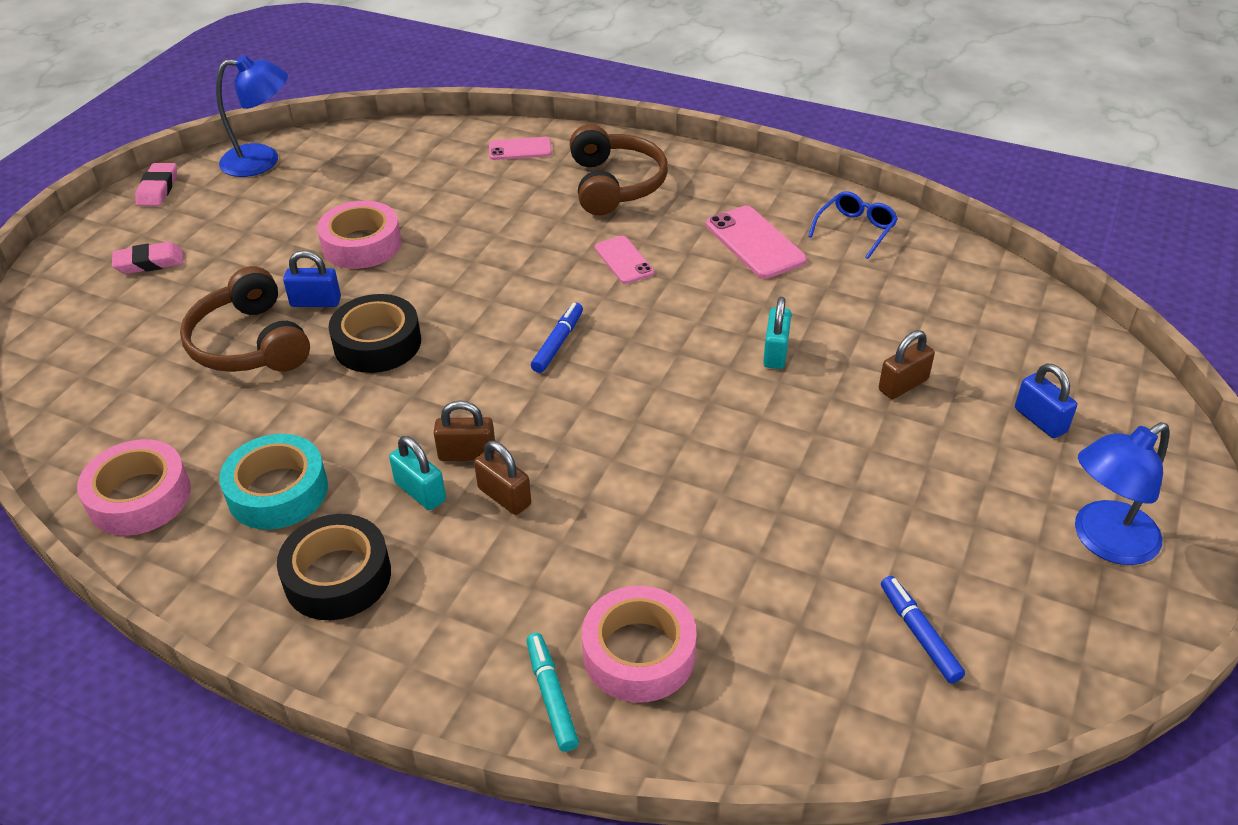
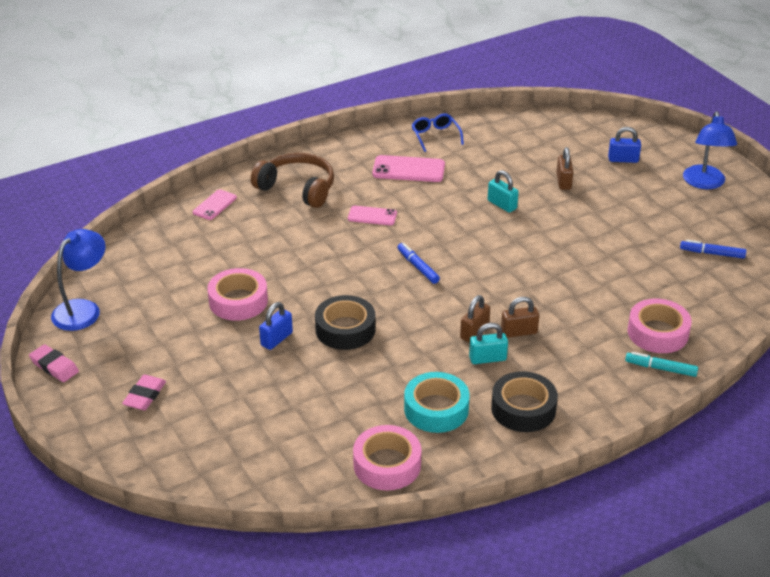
camera: 55 degrees left, 5 degrees down
brown headphones [180,266,310,372] -> none

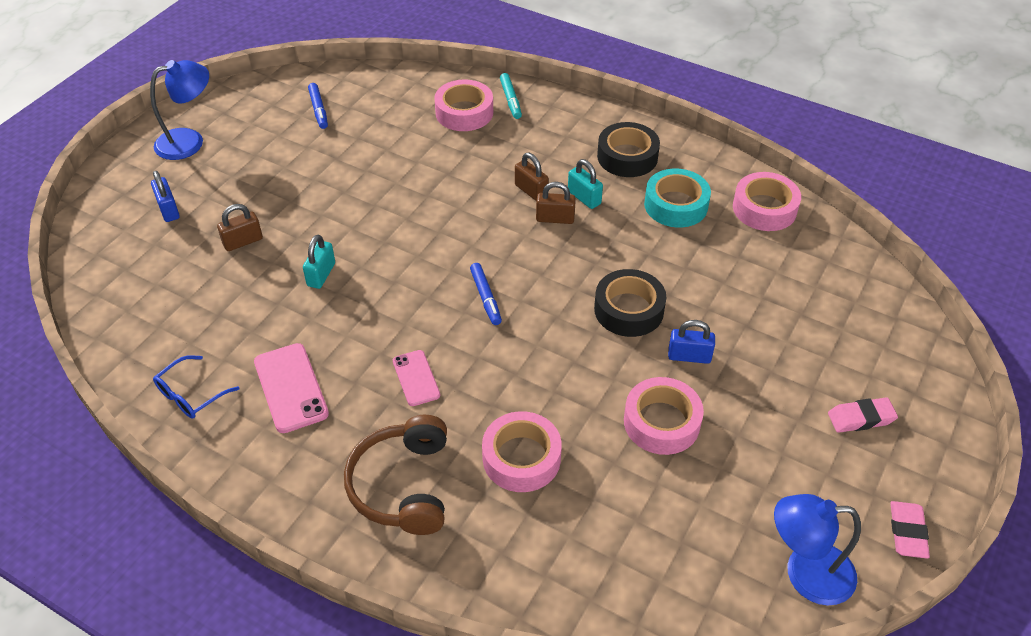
camera: 120 degrees left, 10 degrees up
pink phone [193,189,237,220] -> none
blue marker [397,243,440,284] -> blue marker turned 45 degrees counterclockwise [470,263,502,325]
none -> pink tape [482,411,562,492]

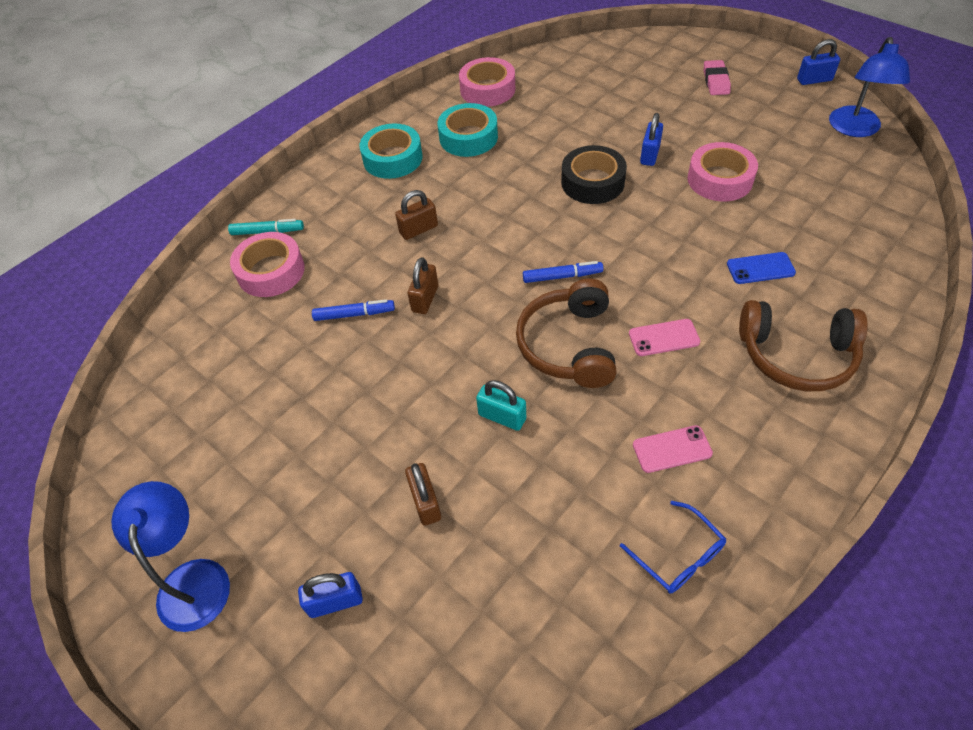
camera: 75 degrees left, 5 degrees up
pink phone [254,343,329,433] -> pink phone [633,425,713,473], size x0.64
blue marker [308,83,328,129] -> blue marker moved to [312,299,395,321]
pink tape [482,411,562,492] -> blue phone [727,252,796,284]
brown padlock [536,182,576,224] -> brown padlock moved to [407,257,438,314]
turquoise padlock [568,159,603,209] -> none
black tape [597,122,660,177] -> turquoise tape [359,123,422,179]
pink eraser [890,501,930,559] -> blue padlock [797,39,840,85]
none -> brown headphones [516,278,617,388]

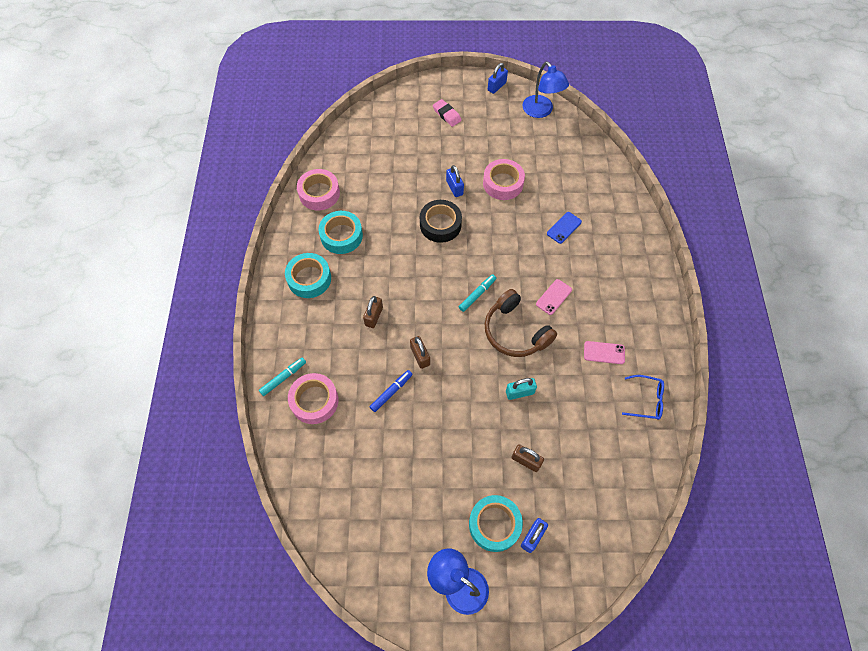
camera: 45 degrees left, 10 degrees up
blue marker [523,261,603,283] -> turquoise marker [459,274,496,312]
pink phone [633,425,713,473] -> pink phone turned 60 degrees clockwise [584,341,625,364]
brown headphones [739,300,868,391] -> none
none -> turquoise tape [469,495,523,552]

